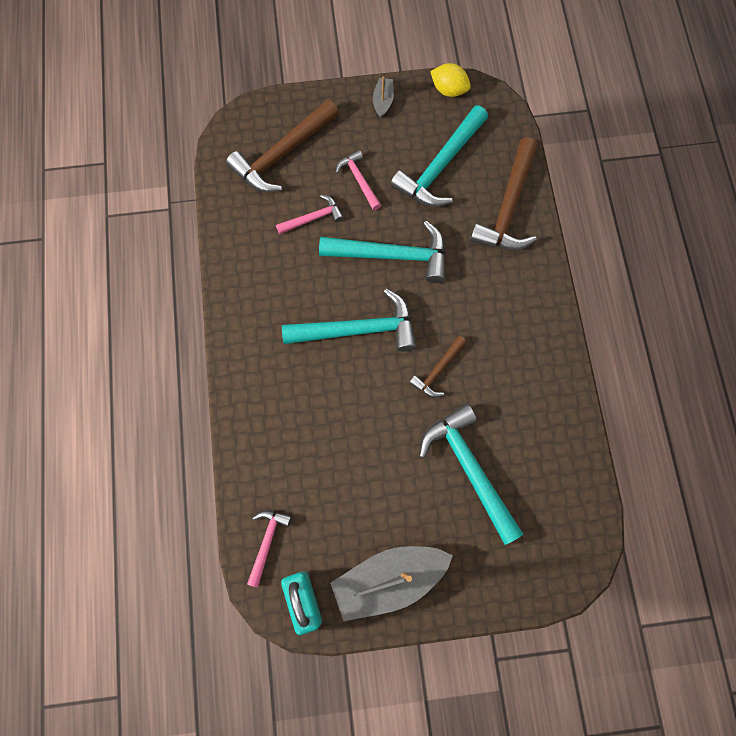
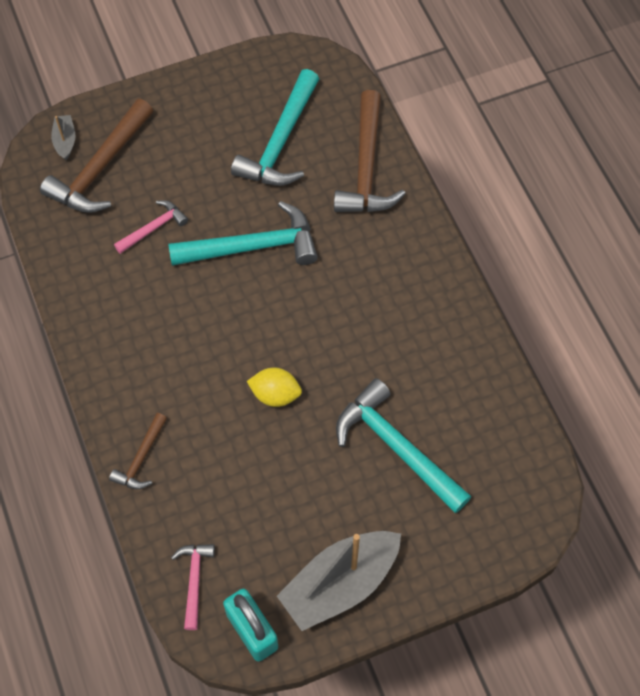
camera: 15 degrees left, 10 degrees down
turquoise hammer [282,289,417,351] -> none
pink hammer [335,150,381,210] -> none
grey boat [373,76,394,118] -> grey boat moved to [51,115,76,160]
brown hammer [409,336,467,397] -> brown hammer moved to [109,413,167,489]
yellow lemon [430,63,471,97] -> yellow lemon moved to [247,367,302,407]

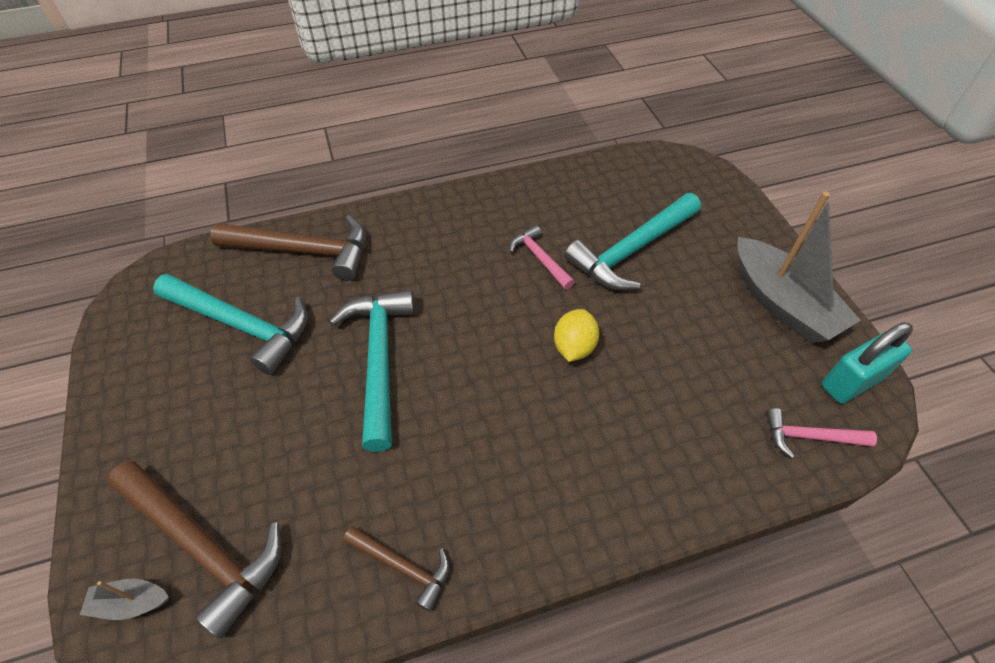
camera: 85 degrees left, 10 degrees down
brown hammer [109,413,167,489] -> brown hammer moved to [343,526,450,612]
pink hammer [114,200,188,254] -> pink hammer moved to [509,225,575,290]

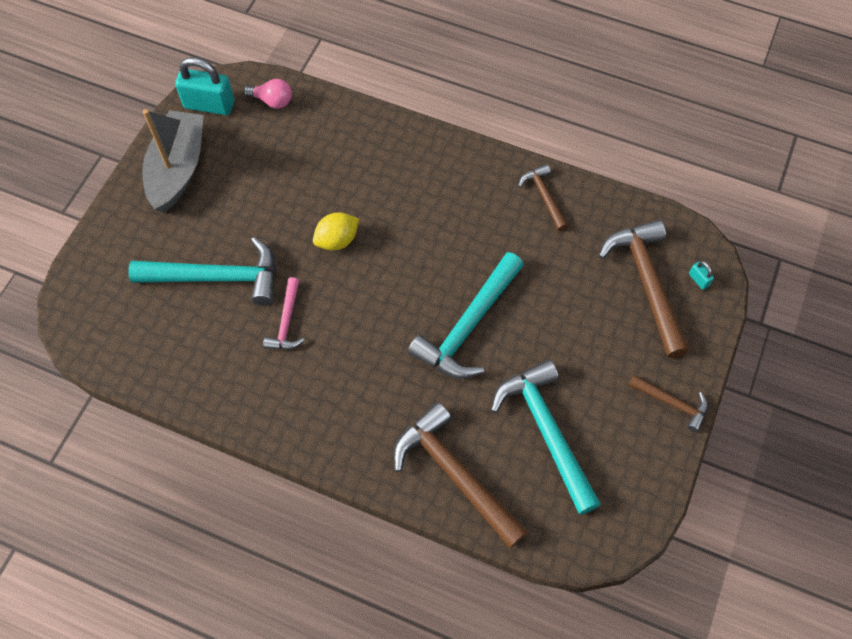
camera: 140 degrees left, 10 degrees up
grey boat [80,579,169,620] -> turquoise padlock [689,261,714,290]
pink hammer [766,408,877,458] -> pink light bulb [243,79,292,109]
none -> brown hammer [628,375,708,432]

